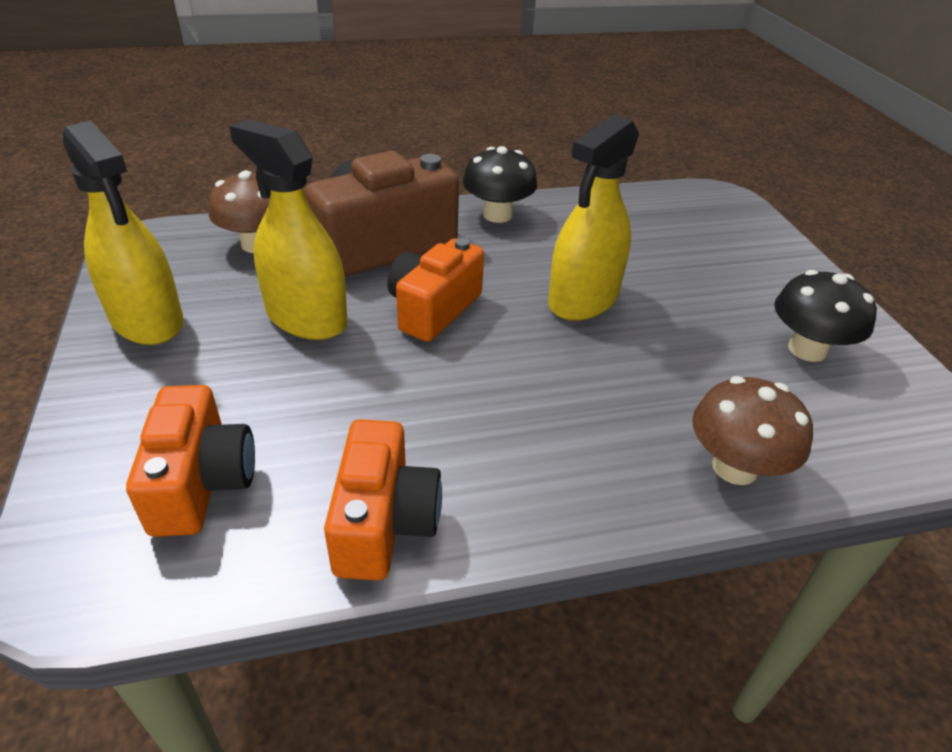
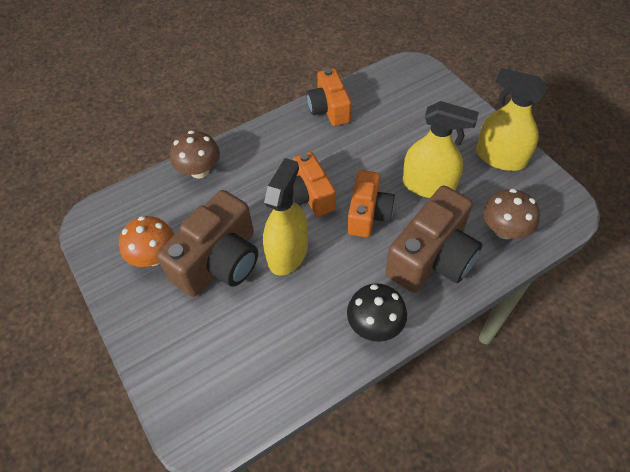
camera: 165 degrees right, 15 degrees up
orange camera [126,385,255,537] -> orange camera moved to [293,152,336,217]
black mushroom [774,270,877,362] -> orange mushroom [119,216,174,267]
none -> brown camera [157,190,258,297]

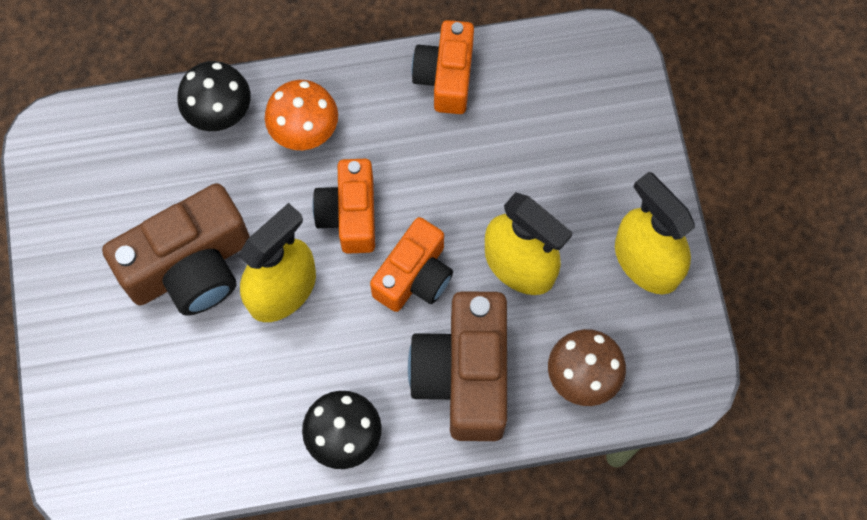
camera: 20 degrees right, 15 degrees up
orange mushroom [119,216,174,267] -> orange mushroom moved to [265,80,338,150]
brown mushroom [170,130,220,179] -> black mushroom [177,61,250,131]
brown camera [385,186,482,292] -> brown camera turned 120 degrees clockwise [408,291,507,441]

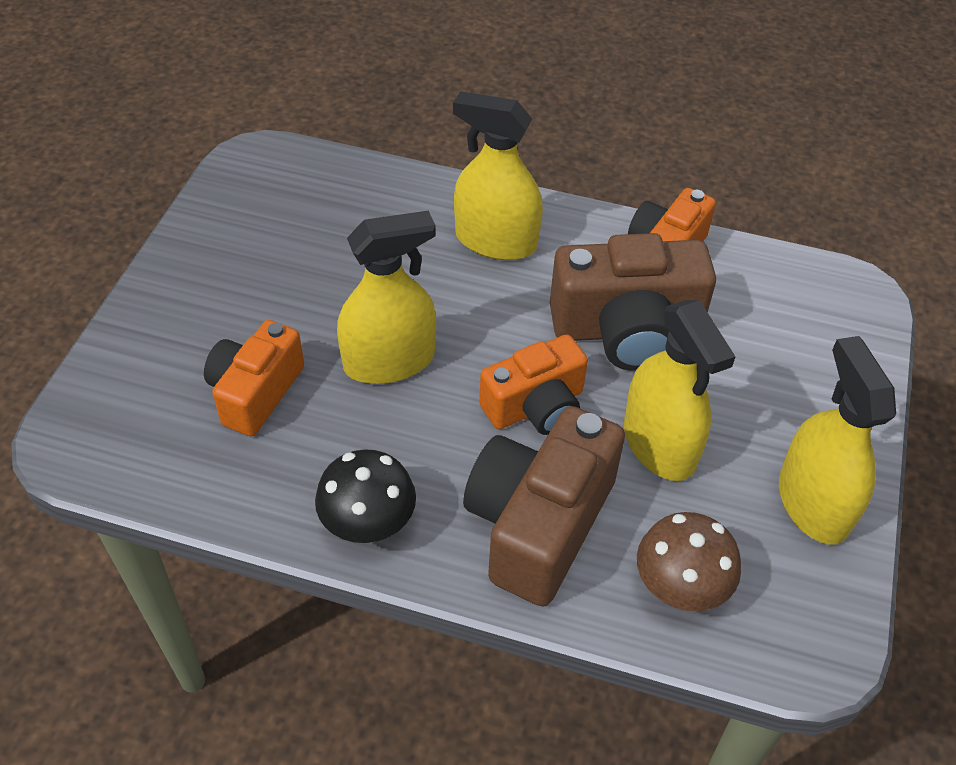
camera: 25 degrees right, 20 degrees down
brown camera [102,183,250,316] -> brown camera moved to [550,233,716,371]
black mushroom [177,61,250,131] -> none
orange mushroom [265,80,338,150] -> yellow spray bottle [453,91,543,260]
orange camera [313,159,375,254] -> orange camera moved to [204,320,304,436]

